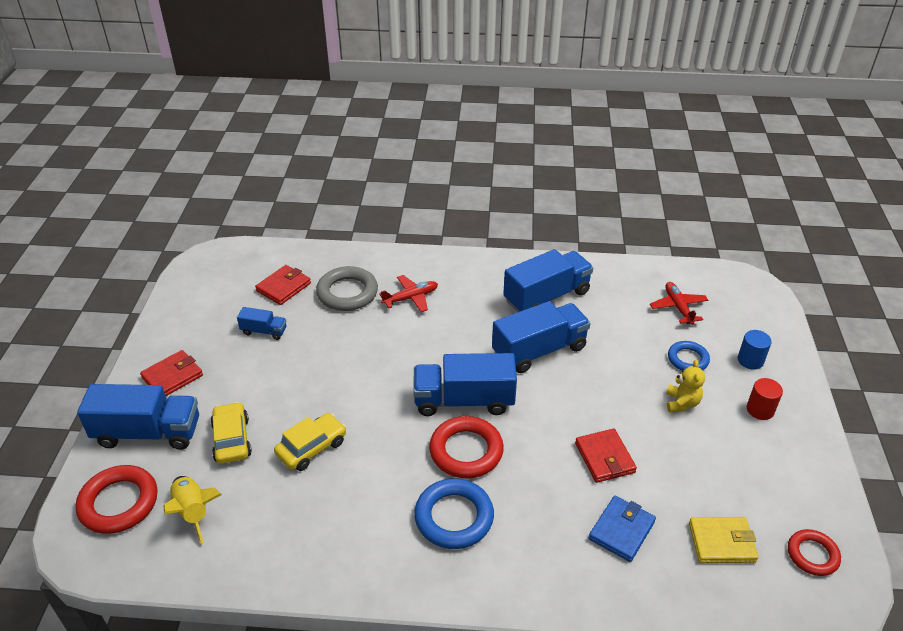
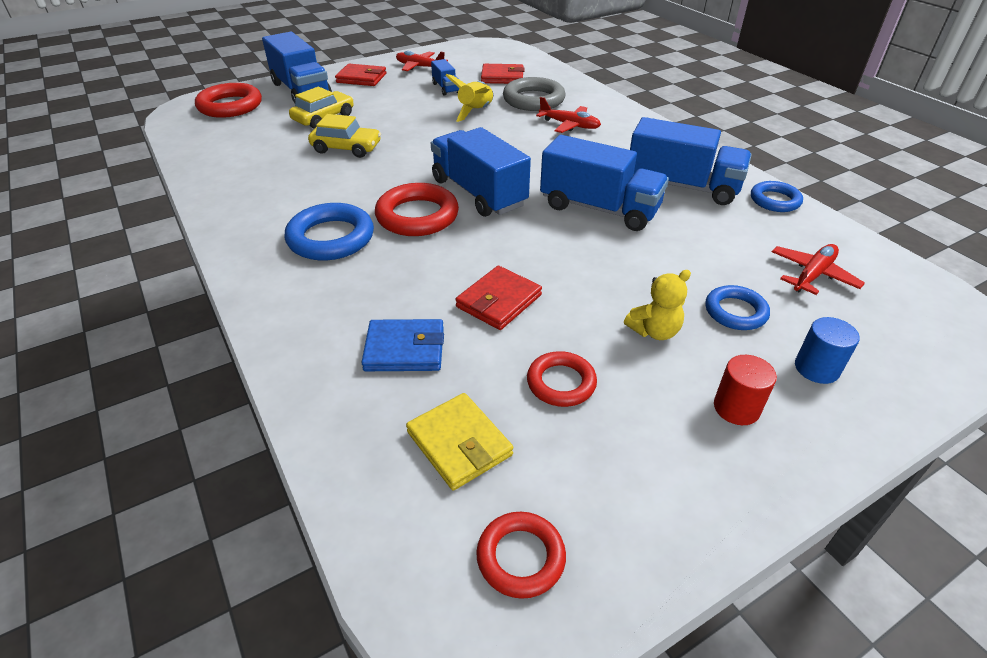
camera: 55 degrees right, 0 degrees up
yellow rocket [163,476,222,544] -> yellow rocket moved to [445,74,493,122]
none -> red plane [396,51,448,71]
none -> red ring [527,351,597,407]
none -> blue ring [751,181,803,212]

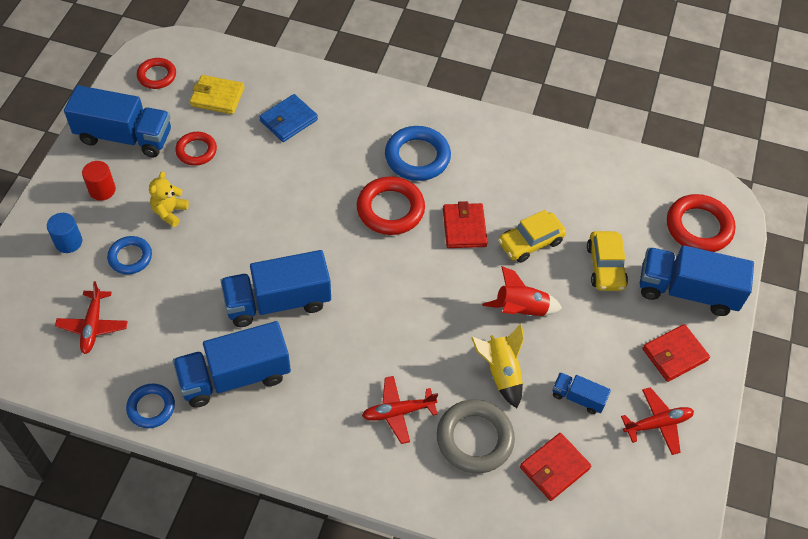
camera: 135 degrees right, 15 degrees up
blue truck [431,127,531,217] -> blue truck moved to [64,85,171,158]
red wallet [455,266,542,330] -> red wallet moved to [443,201,488,248]
none -> red rocket [482,266,562,317]

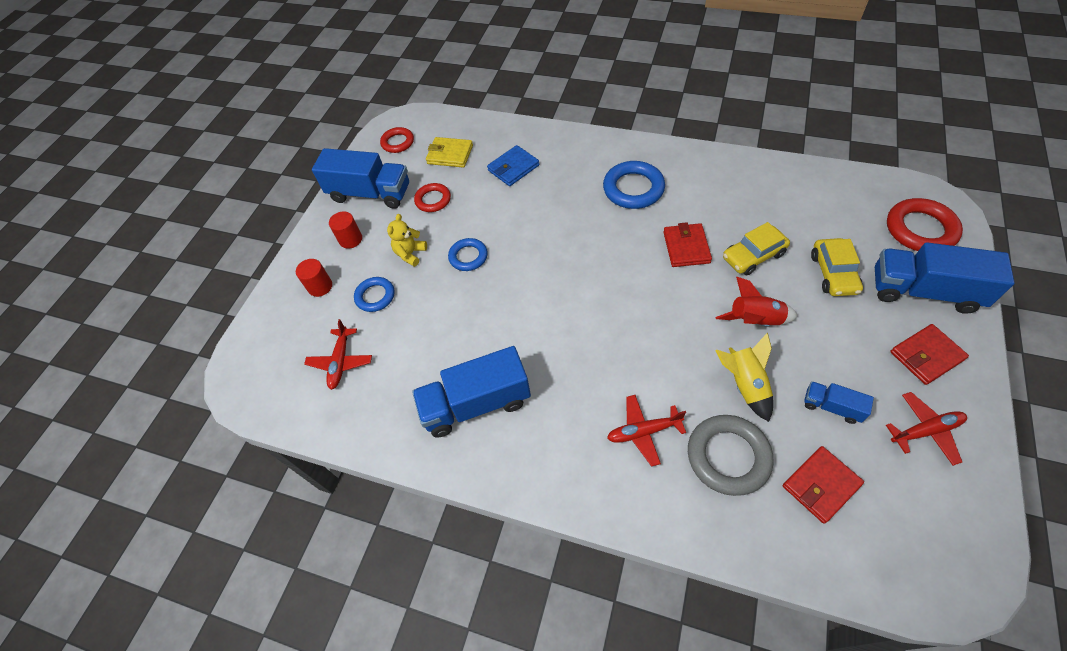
camera: 10 degrees right, 0 degrees up
blue cylinder [47,213,82,253] -> red cylinder [296,259,332,297]
blue ring [126,384,175,428] -> blue ring moved to [448,238,488,271]
blue truck [220,250,331,327] -> none
red ring [357,176,425,235] -> none

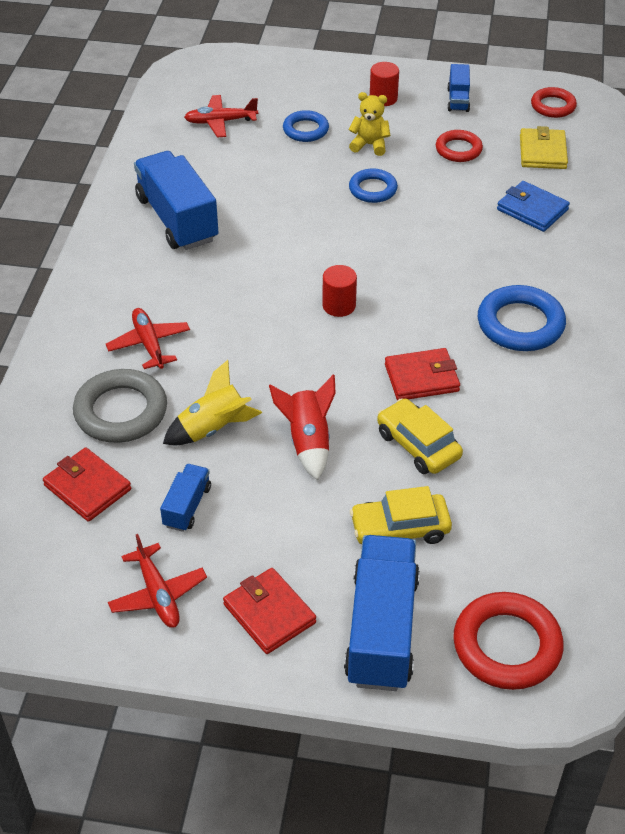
camera: 75 degrees right, 10 degrees down
red cylinder [296,259,332,297] -> red cylinder moved to [322,265,357,317]
blue truck [312,148,409,209] -> blue truck [447,64,470,112], size x0.49

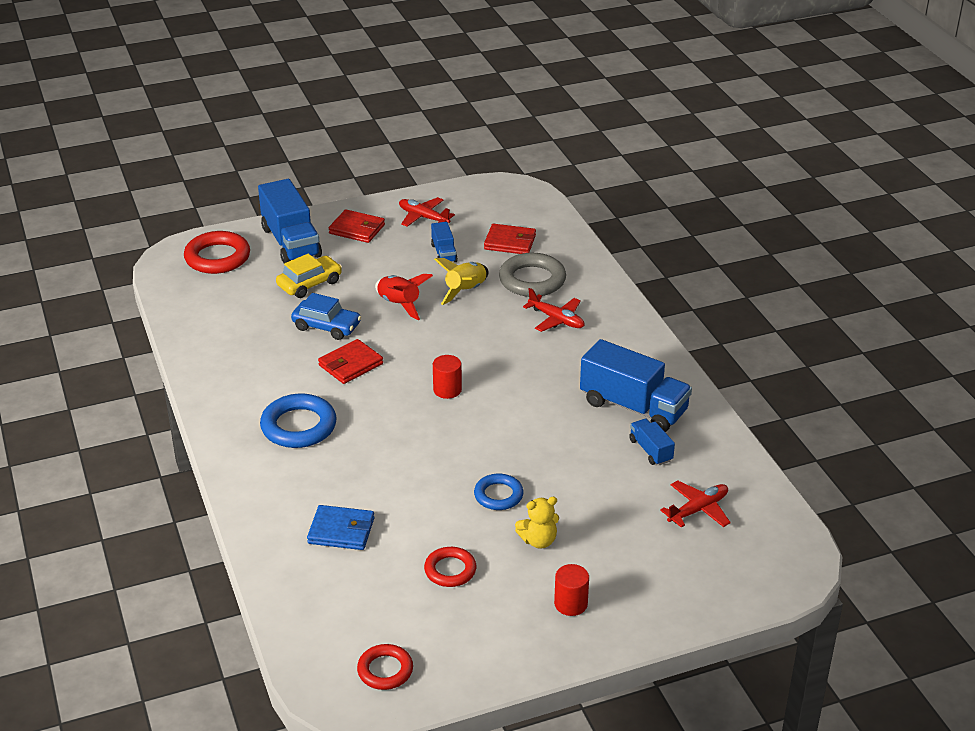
camera: 150 degrees right, 10 degrees down
blue ring [283,110,329,142] -> none
yellow car [377,398,463,474] -> blue car [291,293,361,340]
blue truck [447,64,470,112] -> blue truck moved to [629,419,675,465]
yellow wallet [520,126,568,169] -> none

